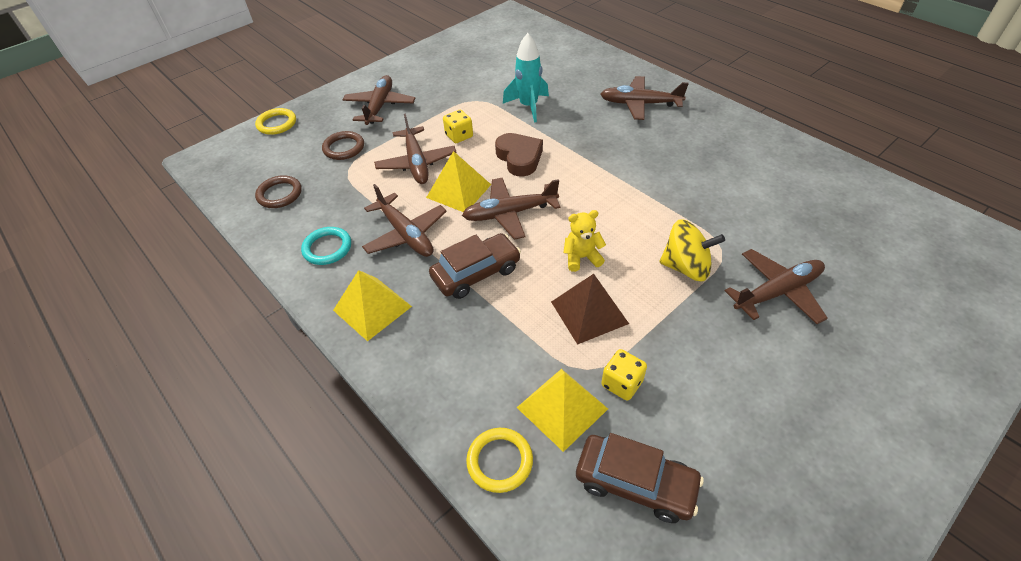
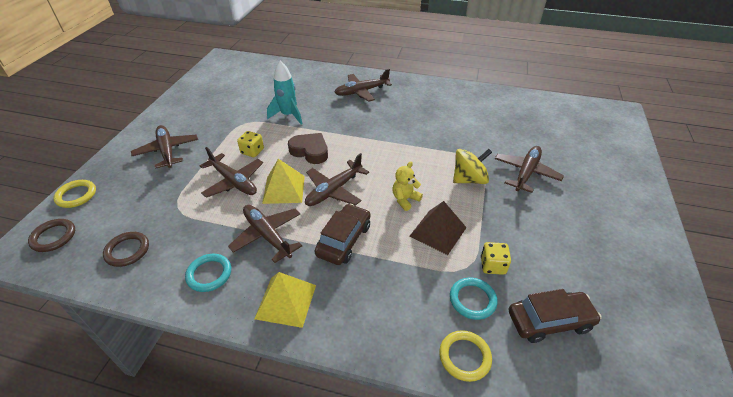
camera: 35 degrees left, 5 degrees down
brown ring [322,131,364,160] -> brown ring moved to [28,219,75,252]
brown plane [362,184,447,257] -> brown plane turned 150 degrees counterclockwise [228,205,302,263]
yellow pyramid [517,369,608,452] -> turquoise ring [450,278,497,320]

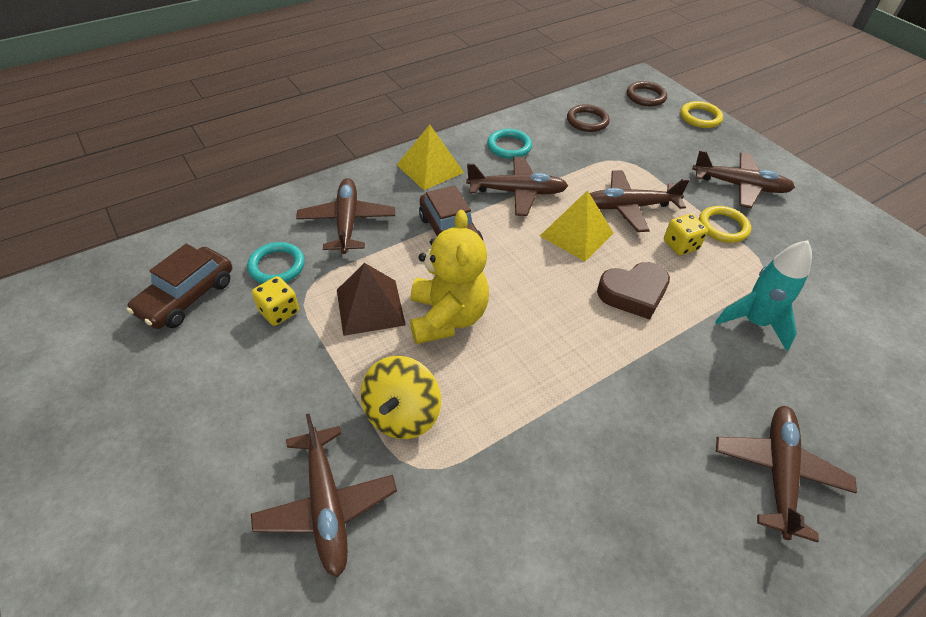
camera: 130 degrees right, 5 degrees up
brown plane [305,153,369,206] -> brown plane moved to [296,178,395,254]
yellow teddy bear [393,162,423,211] -> yellow teddy bear [410,210,489,344], size x1.81
yellow ring [439,330,492,382] -> yellow ring moved to [699,206,751,243]

